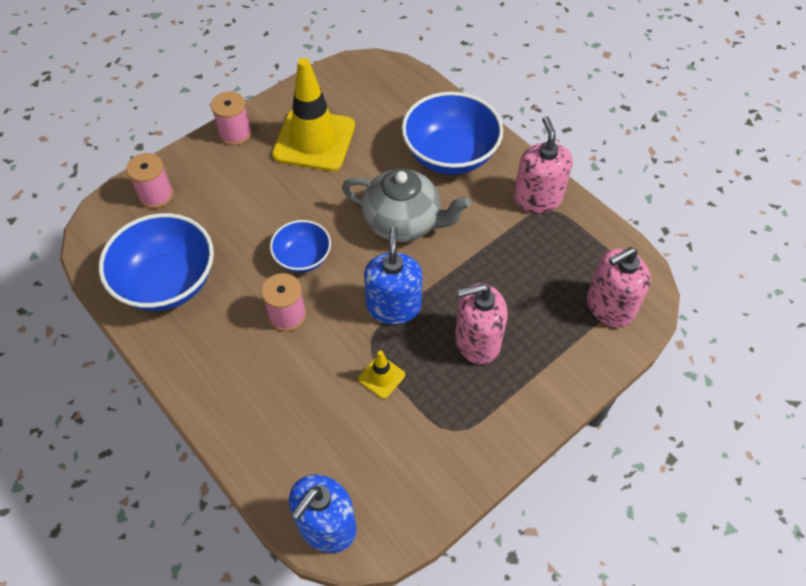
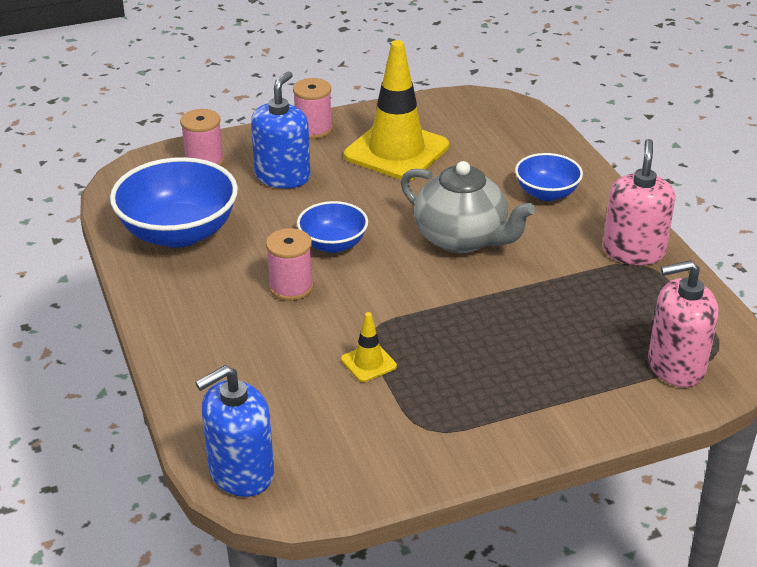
camera: 20 degrees right, 20 degrees down
blue soap dispenser [364,227,422,324] -> blue soap dispenser moved to [251,71,311,189]
blue bowl [402,92,503,175] -> blue bowl [515,153,583,201], size x0.56
pink soap dispenser [455,283,508,364] -> none

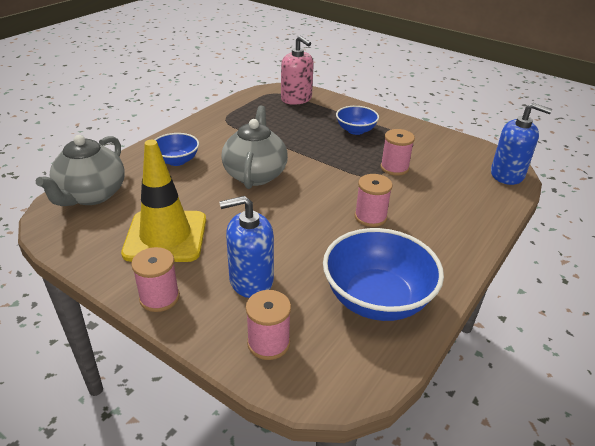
camera: 125 degrees left, 0 degrees up
blue bowl [297,201,368,253] -> blue bowl moved to [336,106,379,135]
yellow traffic cone [341,312,397,382] -> pink spool [380,129,415,176]
pink soap dispenser [603,139,675,265] -> none
none -> grey teapot [36,135,125,206]

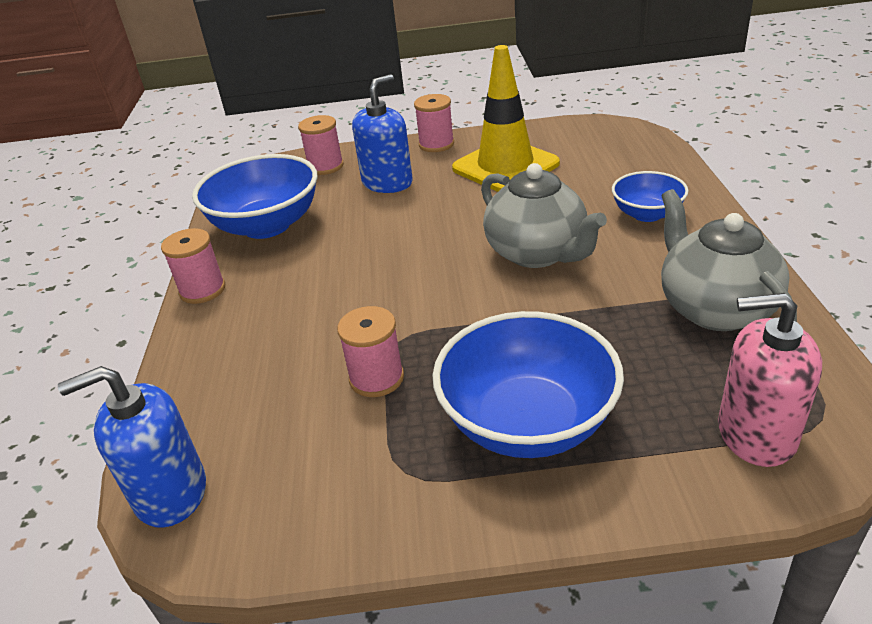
camera: 145 degrees right, 0 degrees up
grey teapot [36,135,125,206] -> grey teapot moved to [661,189,797,331]
blue bowl [336,106,379,135] -> blue bowl [432,311,624,458], size x1.78
pink spool [355,174,393,227] -> pink spool moved to [161,228,225,304]

